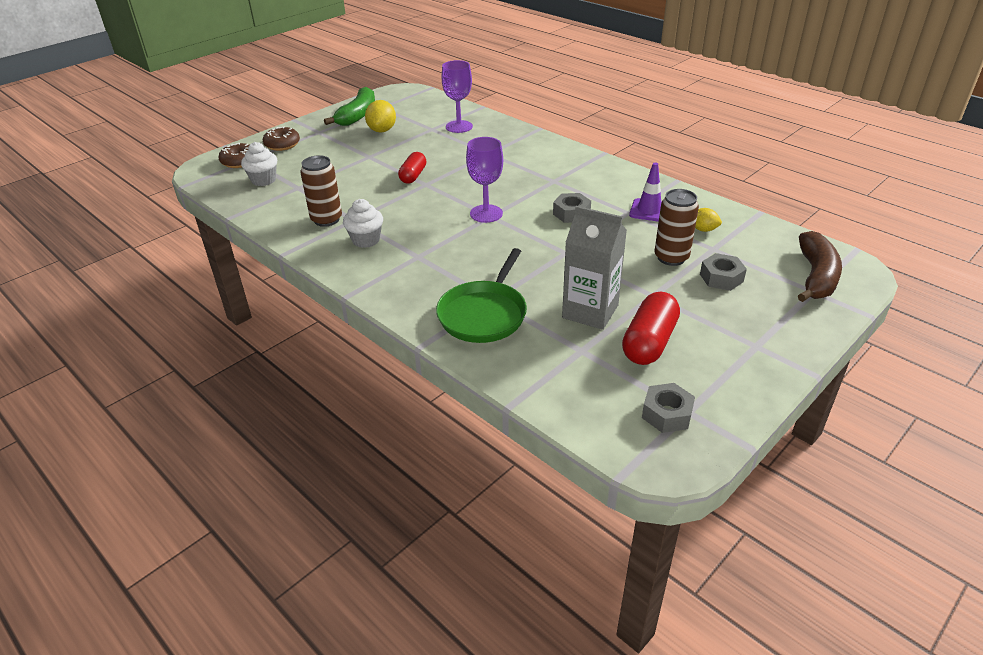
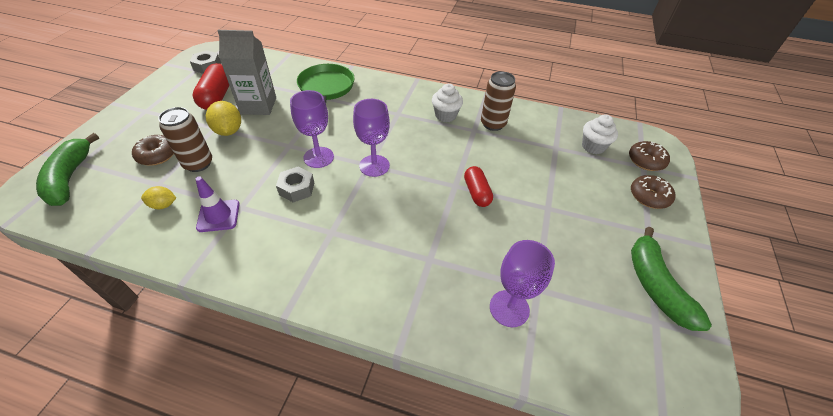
camera: 150 degrees right, 10 degrees up
yellow lemon [365,100,396,133] -> yellow lemon moved to [206,101,241,136]
grey nut [700,253,747,291] -> brown donut [132,135,174,166]
brown banana [798,231,842,302] -> green banana [36,133,99,206]
none -> purple goblet [290,90,334,168]

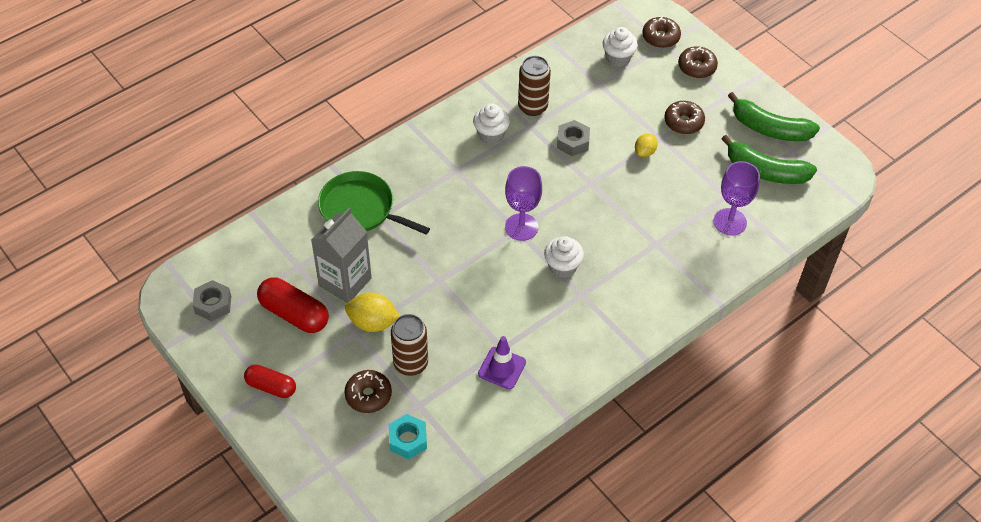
camera: 55 degrees left, 5 degrees up
green banana [36,133,99,206] -> green banana moved to [721,135,817,184]
yellow lemon [141,186,176,209] -> yellow lemon moved to [635,134,658,157]
grey nut [276,167,314,203] -> grey nut moved to [557,120,590,156]
purple goblet [290,90,334,168] -> none
red capsule [464,166,493,207] -> red capsule moved to [244,364,296,398]
none -> turquoise nut [389,414,427,459]
none -> white cupcake [544,236,584,278]
none -> brown donut [664,101,705,134]

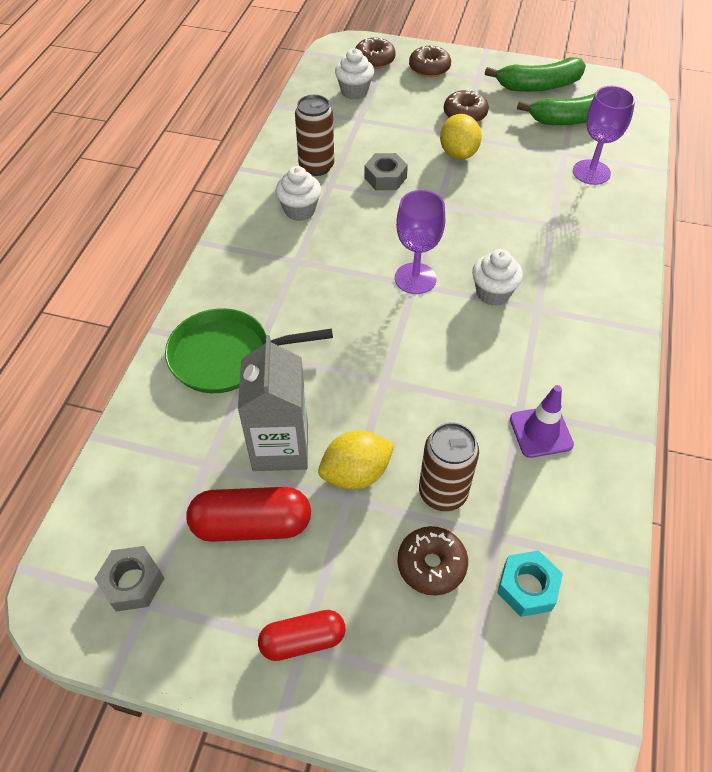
camera: 35 degrees left, 0 degrees up
yellow lemon [635,134,658,157] -> yellow lemon [440,114,482,160], size x1.64

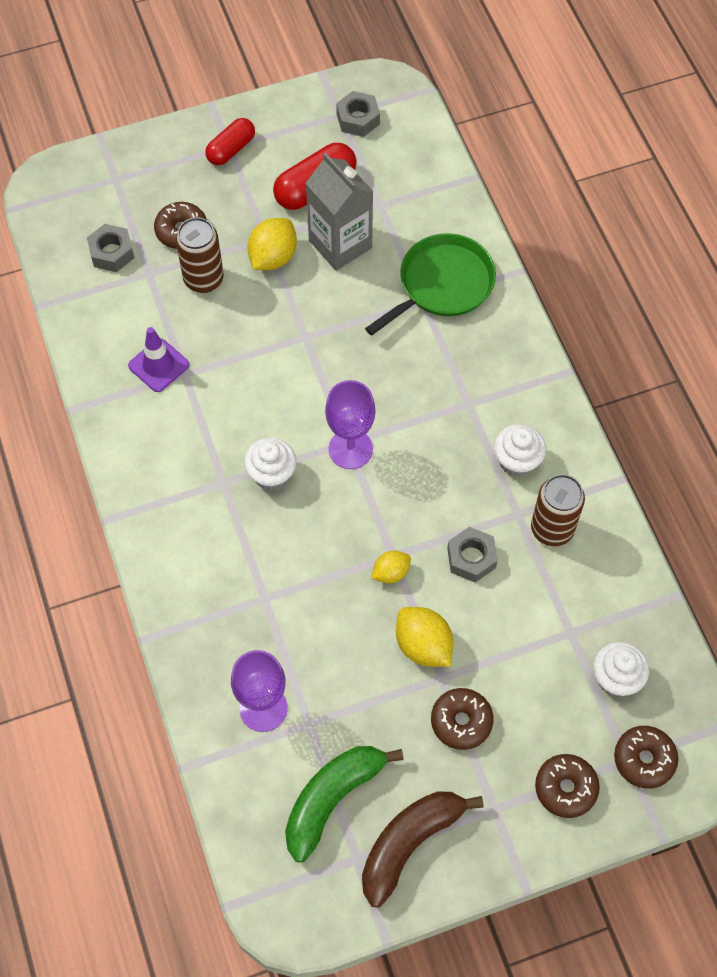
camera: 145 degrees right, 10 degrees up
green banana [485,57,586,92] -> brown banana [362,791,484,907]
turquoise nut [497,550,563,617] -> grey nut [87,224,134,272]
none -> yellow lemon [371,551,411,584]

